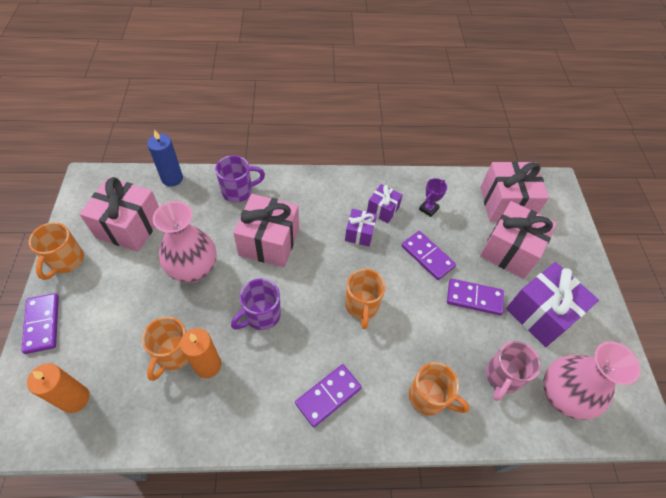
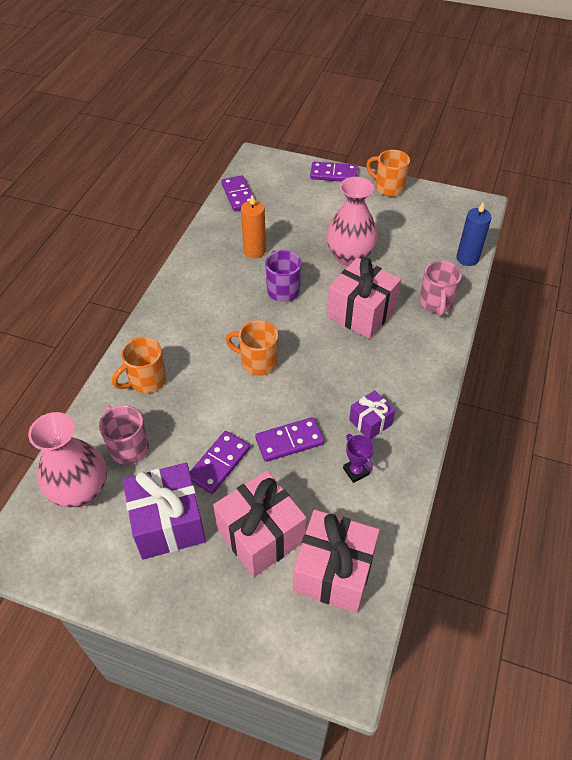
camera: 115 degrees right, 5 degrees down
orange candle [27,363,90,413] -> none
pink gift [79,177,159,252] -> none
orange mug [142,317,189,381] -> none
purple mug [215,155,265,203] -> pink mug [420,261,462,316]
purple domino [295,364,362,427] -> purple domino moved to [221,175,252,212]
purple gift [345,209,377,246] -> none

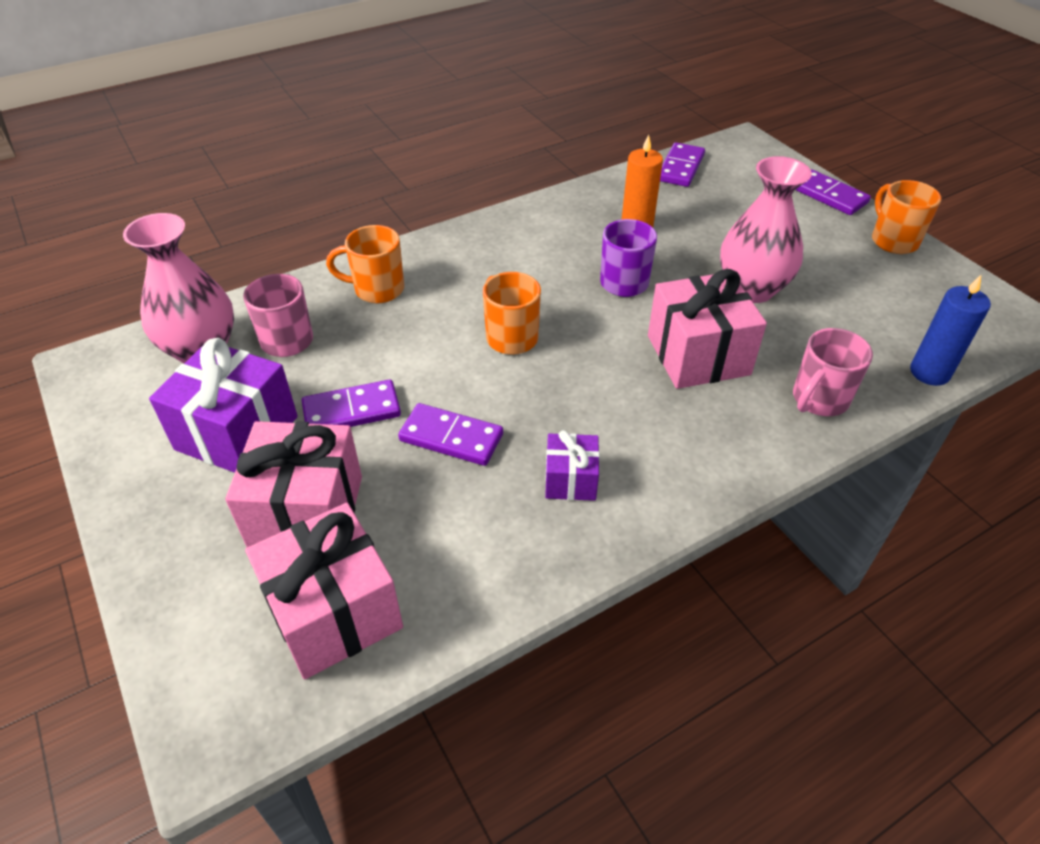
camera: 40 degrees right, 5 degrees down
purple trophy [343,434,374,483] -> none

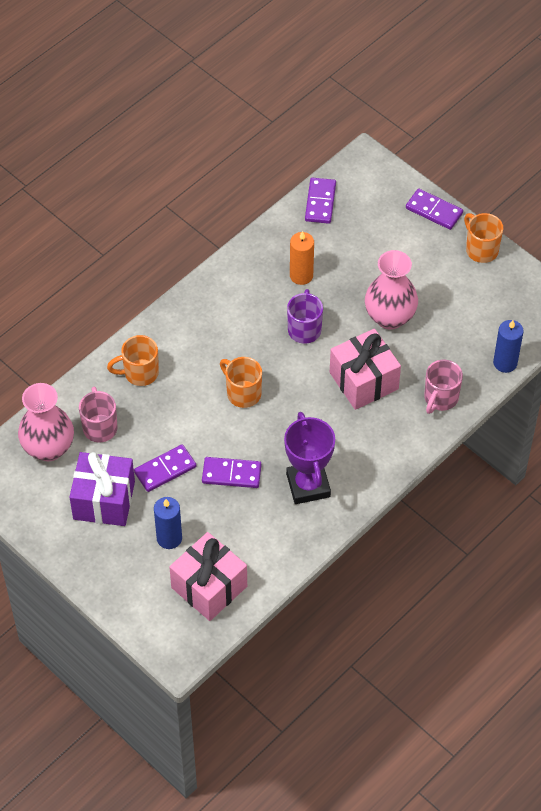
camera: 15 degrees left, 10 degrees up
pink gift [225,421,362,547] -> blue candle [154,497,182,549]
purple gift [545,430,599,501] -> purple trophy [284,412,335,504]

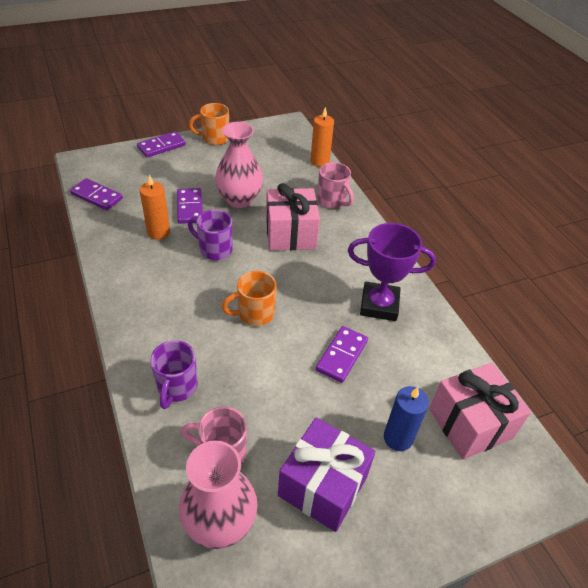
camera: 70 degrees left, 10 degrees down
orange mug [107,335,159,386] -> purple mug [150,340,198,409]
purple domino [134,444,196,492] -> purple domino moved to [177,188,203,224]
blue candle [493,320,524,373] -> orange candle [310,107,334,167]

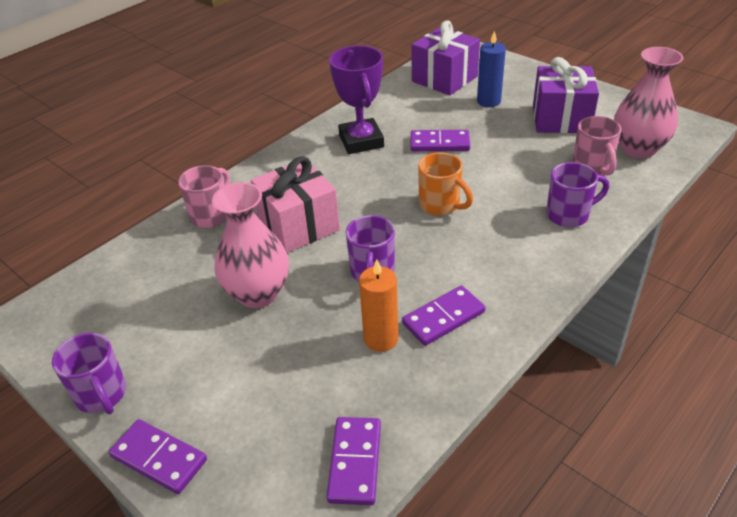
camera: 110 degrees left, 5 degrees down
purple domino [177,188,203,224] -> purple domino moved to [402,286,485,346]
orange mug [189,103,229,145] -> purple mug [52,333,126,414]
orange candle [310,107,334,167] -> none
pink gift [429,363,531,460] -> purple gift [411,20,480,95]

